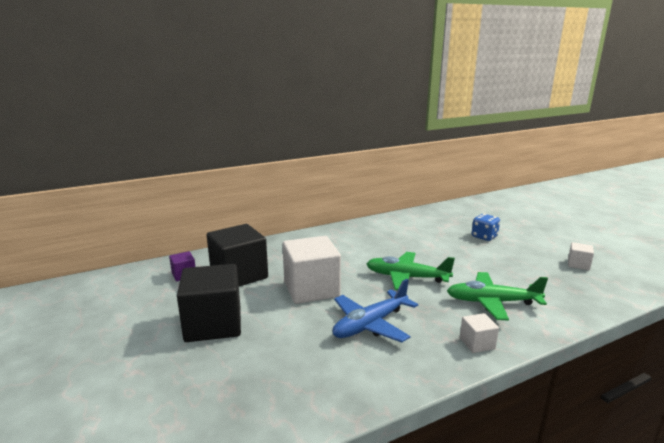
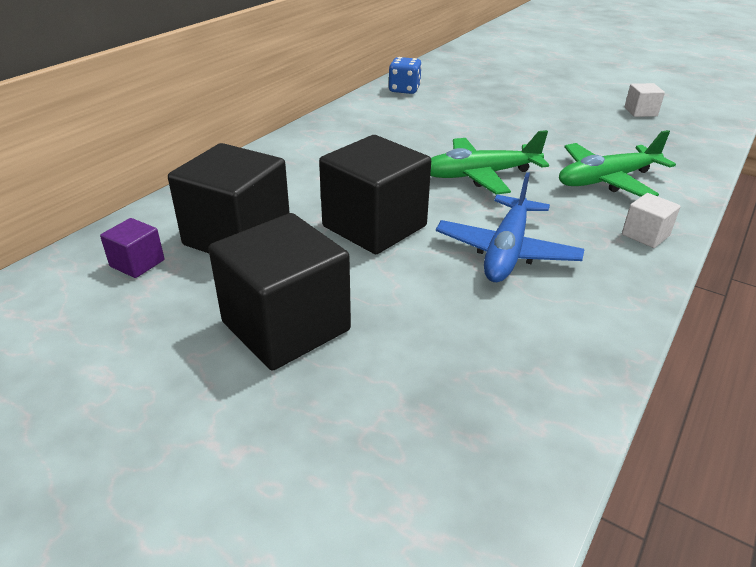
camera: 30 degrees left, 15 degrees up
white cube [283,236,341,304] -> black cube [319,135,431,254]
blue dice [472,214,500,241] -> blue dice moved to [388,57,422,94]

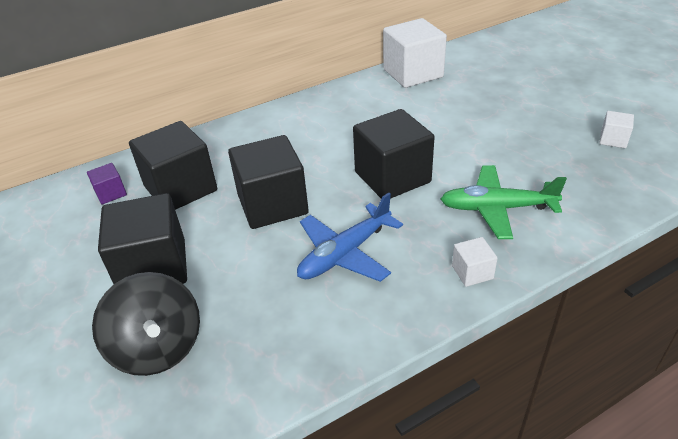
camera: 30 degrees right, 5 degrees up
blue dice [388,57,422,94] -> white cube [383,18,447,88]
green plane [430,130,549,194] -> black cube [353,109,435,199]
none -> black spinning top [92,272,200,376]

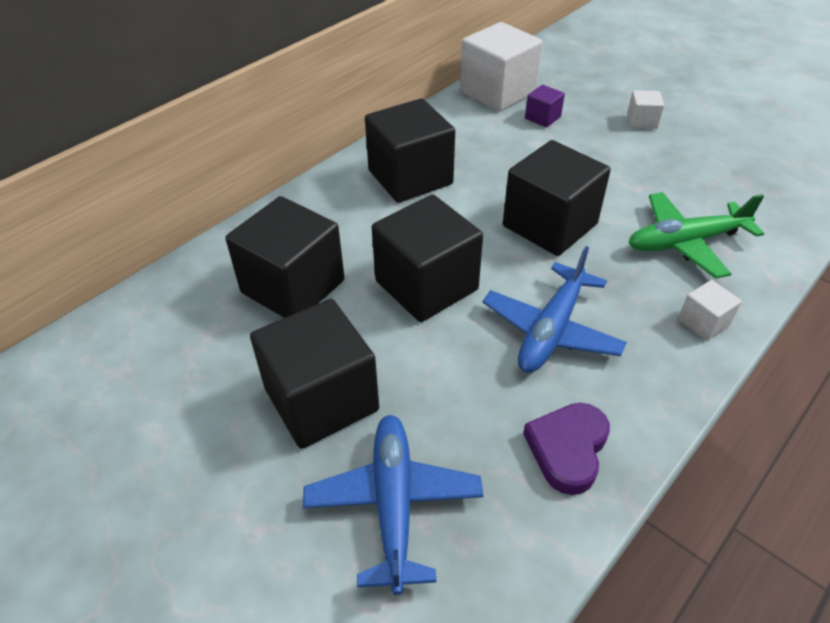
camera: 20 degrees left, 5 degrees up
purple cube [87,163,127,204] -> purple cube moved to [525,85,565,127]
black spinning top [92,272,200,376] -> blue plane [303,415,483,595]
white cube [599,111,634,148] -> white cube moved to [627,90,664,129]
none -> black cube [365,98,455,203]
none -> purple heart [523,403,610,495]

